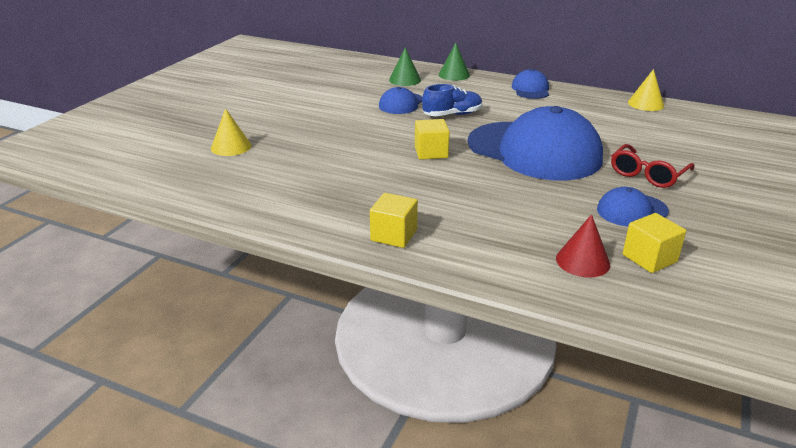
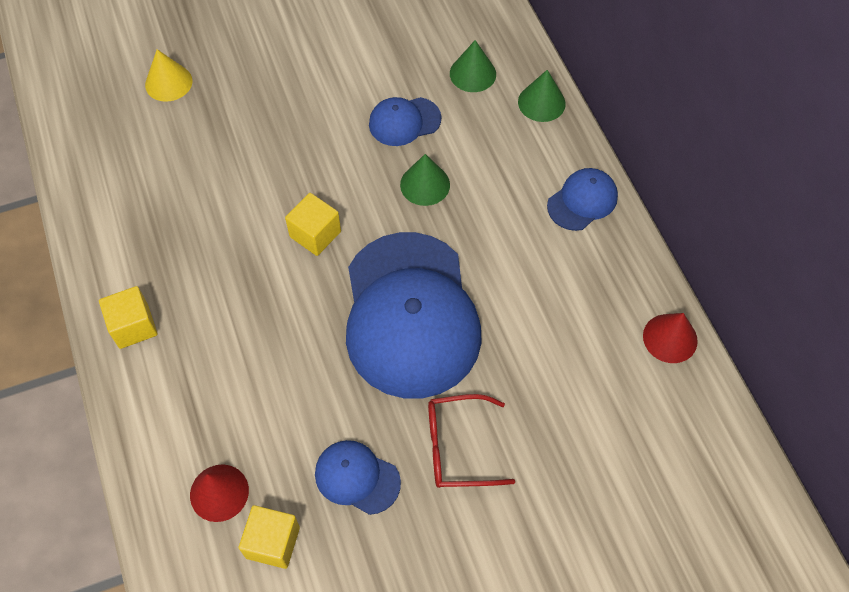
camera: 45 degrees right, 30 degrees up
blue shoe [422,84,482,116] -> green cone [400,154,450,206]
yellow cone [628,69,664,111] -> red cone [643,313,698,363]

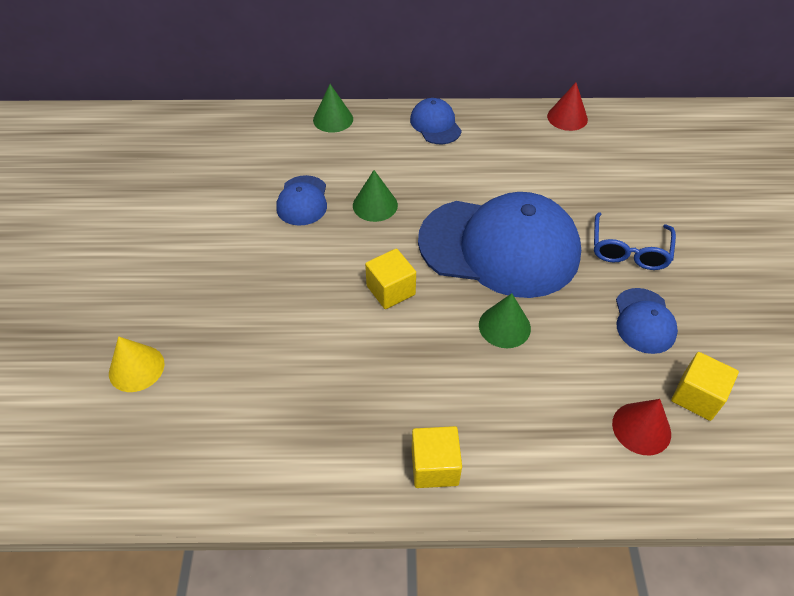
camera: 70 degrees left, 10 degrees down
blue cap [315,440,401,515] -> blue cap turned 45 degrees counterclockwise [616,288,678,354]
red glasses [428,394,515,488] -> blue glasses [594,212,676,270]
green cone [450,40,496,92] -> green cone moved to [479,293,531,348]

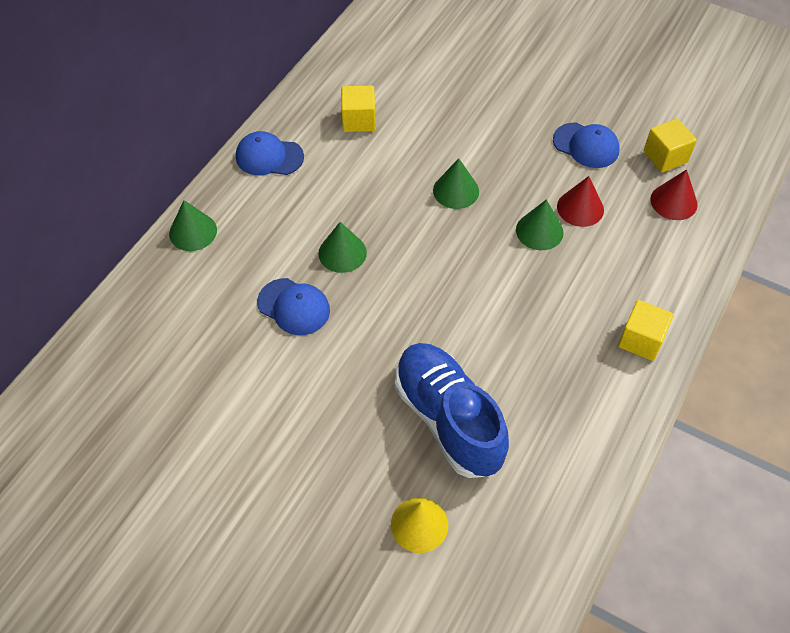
camera: 60 degrees left, 5 degrees up
yellow cube [365,249,416,309] -> yellow cube moved to [341,86,375,132]
blue cap [418,192,581,298] -> green cone [433,158,479,209]
red cone [547,82,588,131] -> red cone moved to [557,176,604,227]
blue glasses [594,212,676,270] -> none
none -> blue shoe [395,343,509,478]

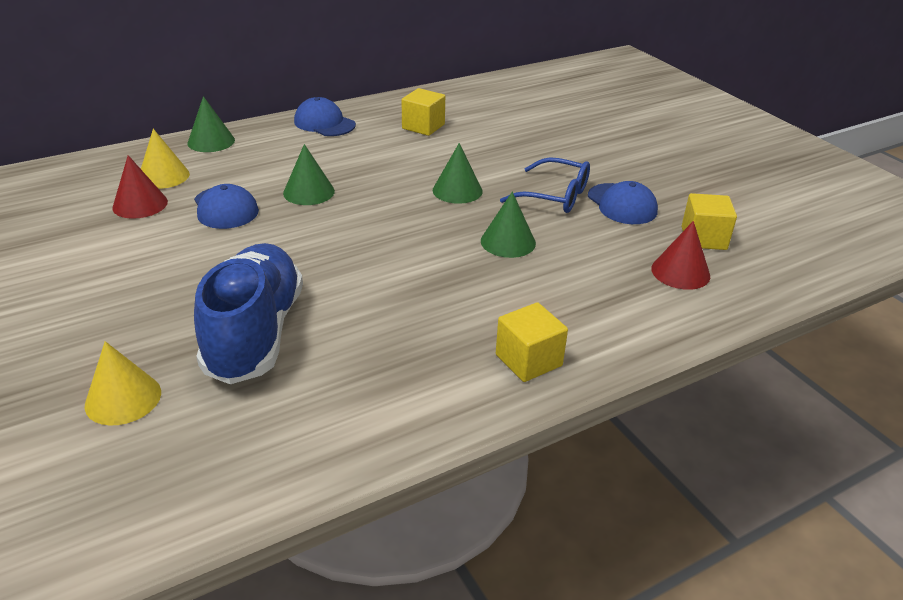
camera: 30 degrees right, 20 degrees down
red cone [557,176,604,227] -> red cone moved to [112,155,168,219]
none -> yellow cone [141,129,190,189]
none -> blue glasses [500,157,590,213]

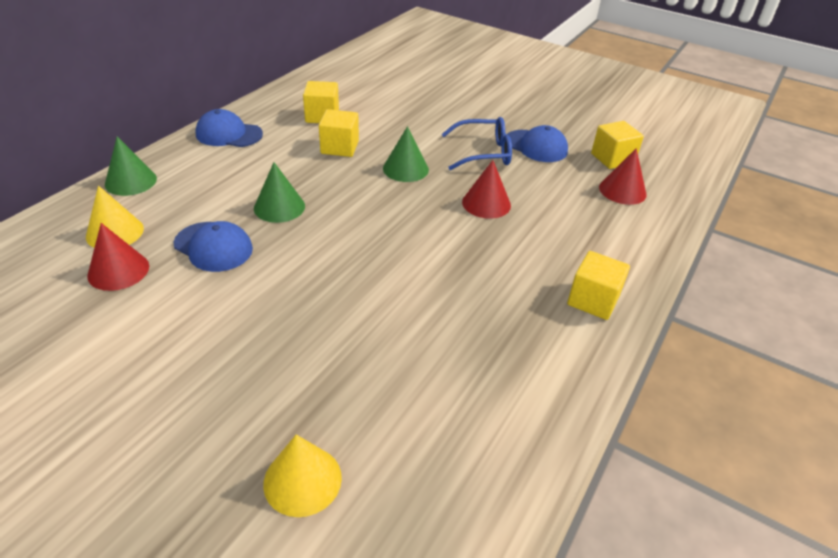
camera: 30 degrees left, 5 degrees up
blue shoe [194,243,303,384] -> none
green cone [481,192,536,258] -> red cone [462,160,511,219]
none -> yellow cube [319,109,359,157]

